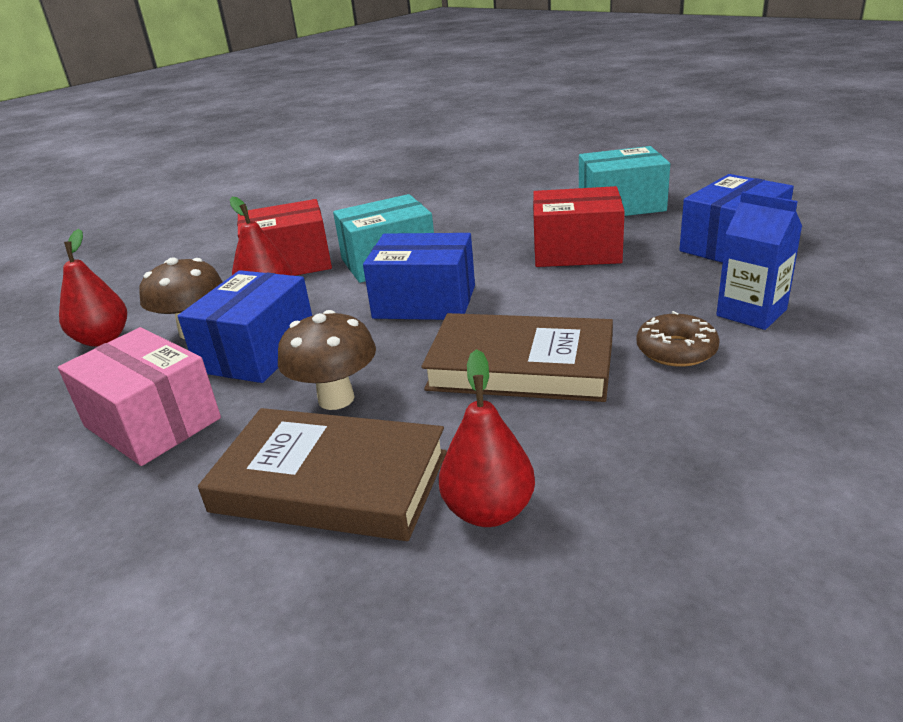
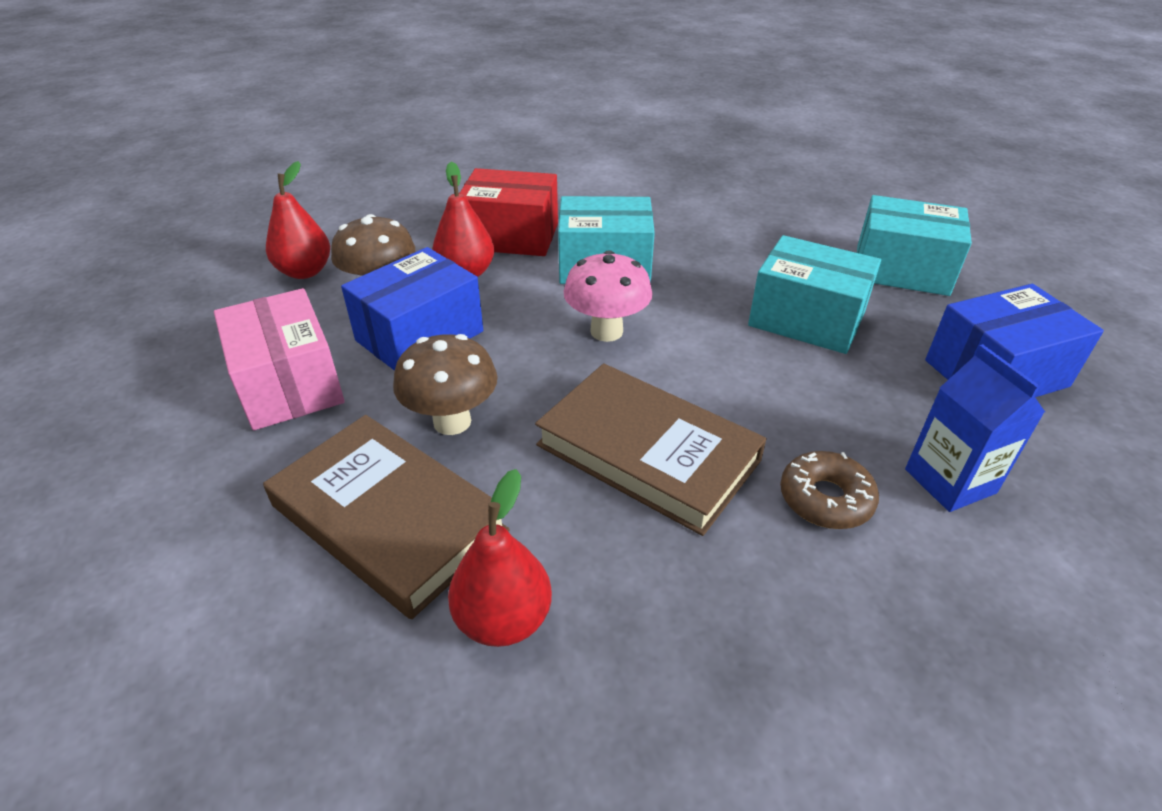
camera: 20 degrees right, 10 degrees up
blue box [363,233,475,320] -> pink mushroom [564,250,653,342]
red box [533,186,625,267] -> turquoise box [748,235,881,354]

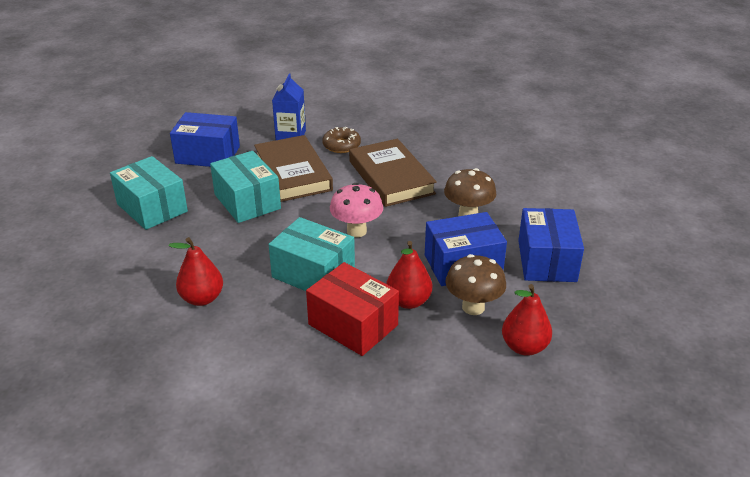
camera: 150 degrees left, 5 degrees down
pink box [214,288,345,430] -> blue box [518,208,584,282]
brown book [263,415,509,619] -> brown book moved to [254,135,333,202]
red pear [448,469,552,647] -> red pear moved to [169,237,223,306]

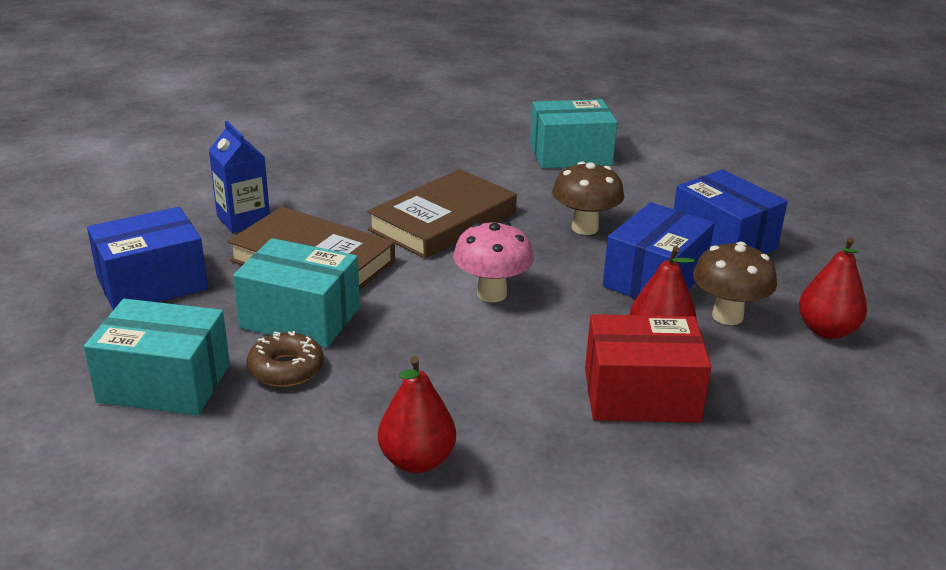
camera: 40 degrees left, 5 degrees down
turquoise box [269,217,355,291] -> turquoise box moved to [530,99,617,169]
brown donut [322,127,361,153] -> brown donut moved to [246,331,324,387]
brown book [349,139,437,207] -> brown book turned 75 degrees counterclockwise [367,169,517,259]

